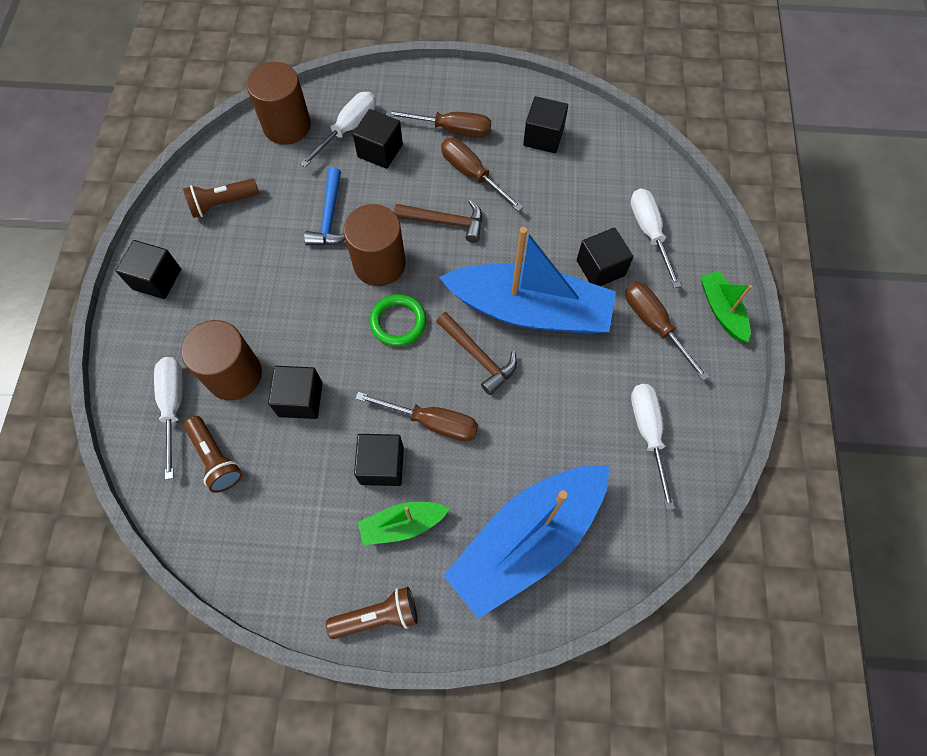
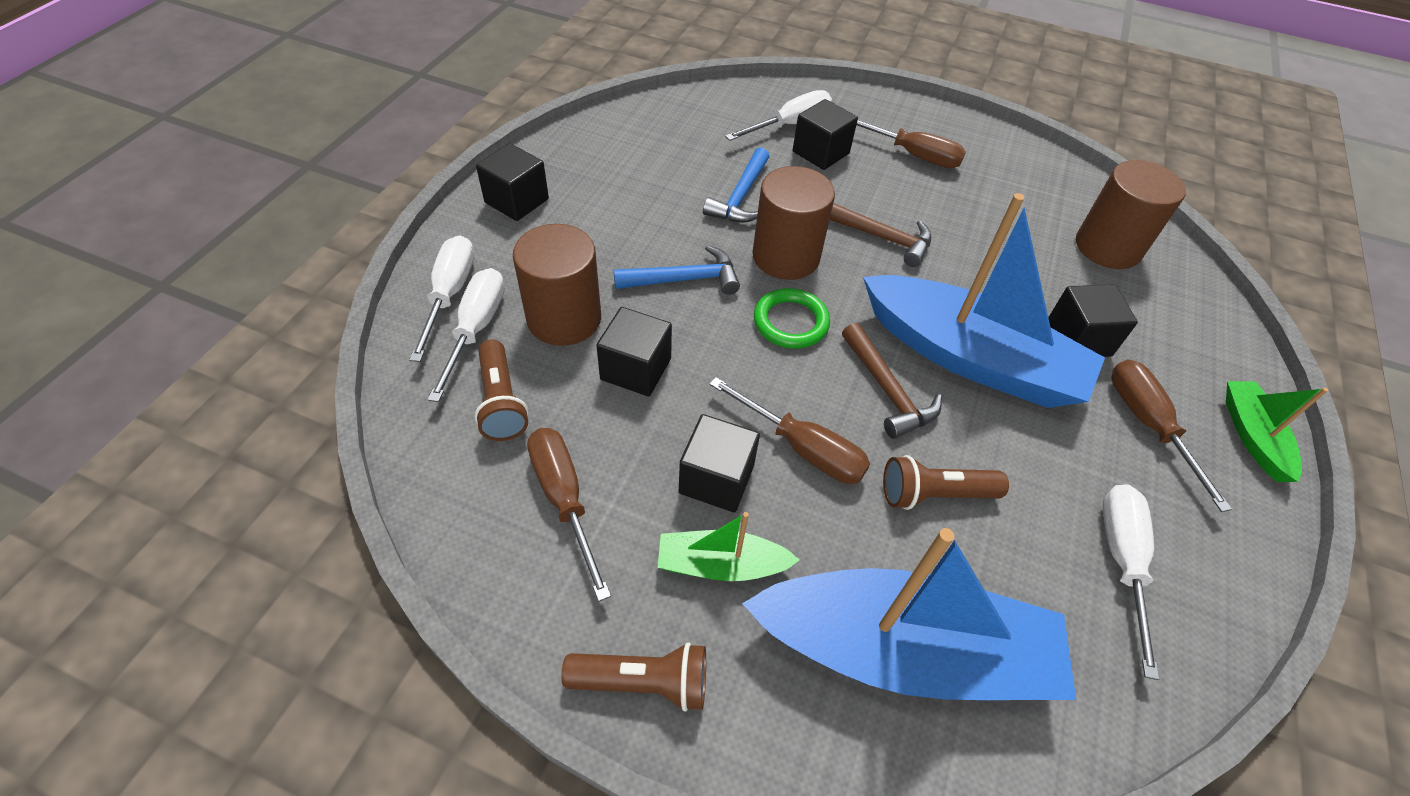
camera: 15 degrees right, 15 degrees down
brown flashlight [183,179,259,218] -> brown flashlight moved to [883,455,1009,510]
brown cylinder [246,62,311,145] -> brown cylinder moved to [1076,160,1186,269]
brown screwdriver [441,138,523,211] -> brown screwdriver moved to [527,428,611,602]
blue boat [444,465,609,619] -> blue boat turned 150 degrees counterclockwise [742,528,1076,700]
black cube [523,96,568,153] -> none
white screwdriver [630,188,681,288] -> white screwdriver moved to [409,235,474,362]
none -> blue hammer [614,245,740,294]

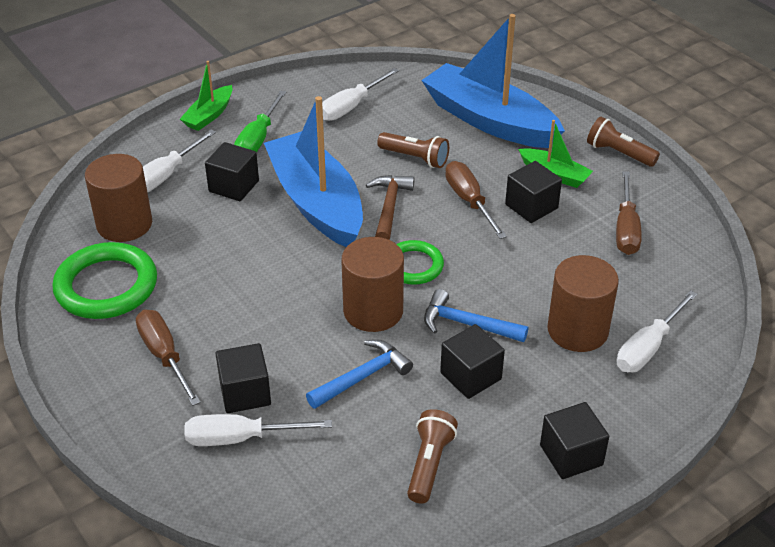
camera: 145 degrees left, 10 degrees down
white screwdriver [409,235,474,362] -> white screwdriver moved to [143,130,216,193]
brown flashlight [475,339,529,441] -> brown flashlight moved to [407,409,458,504]
black cube [596,307,672,396] -> black cube moved to [440,324,505,399]
brown hammer [830,203,931,267] -> none
brown screwdriver [1111,359,1232,512] -> green screwdriver [234,91,286,153]
none -> green ring [52,242,157,319]

